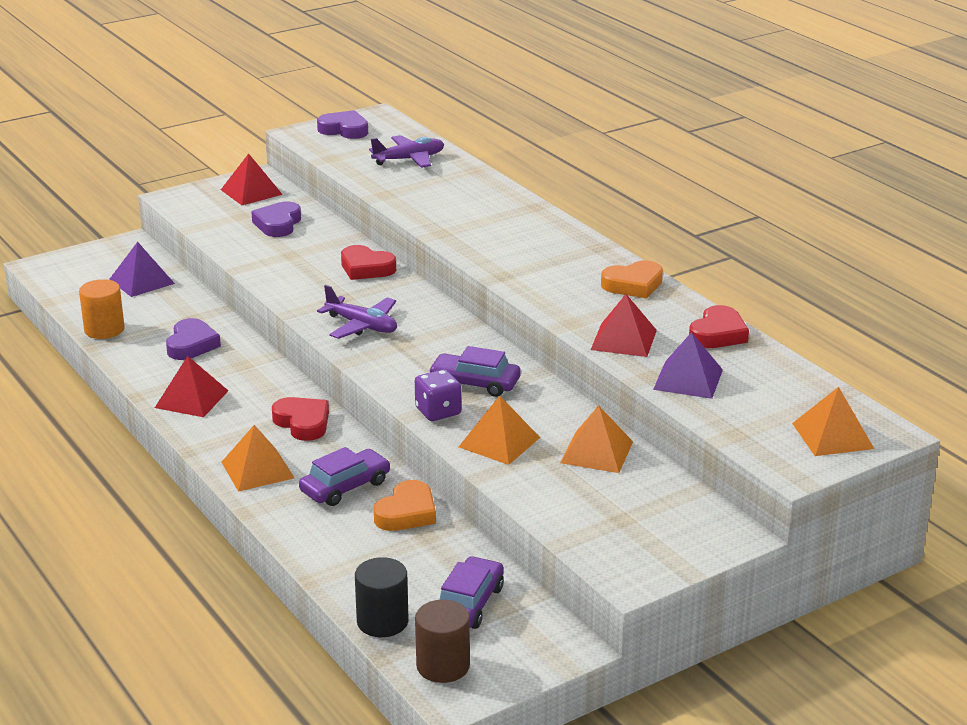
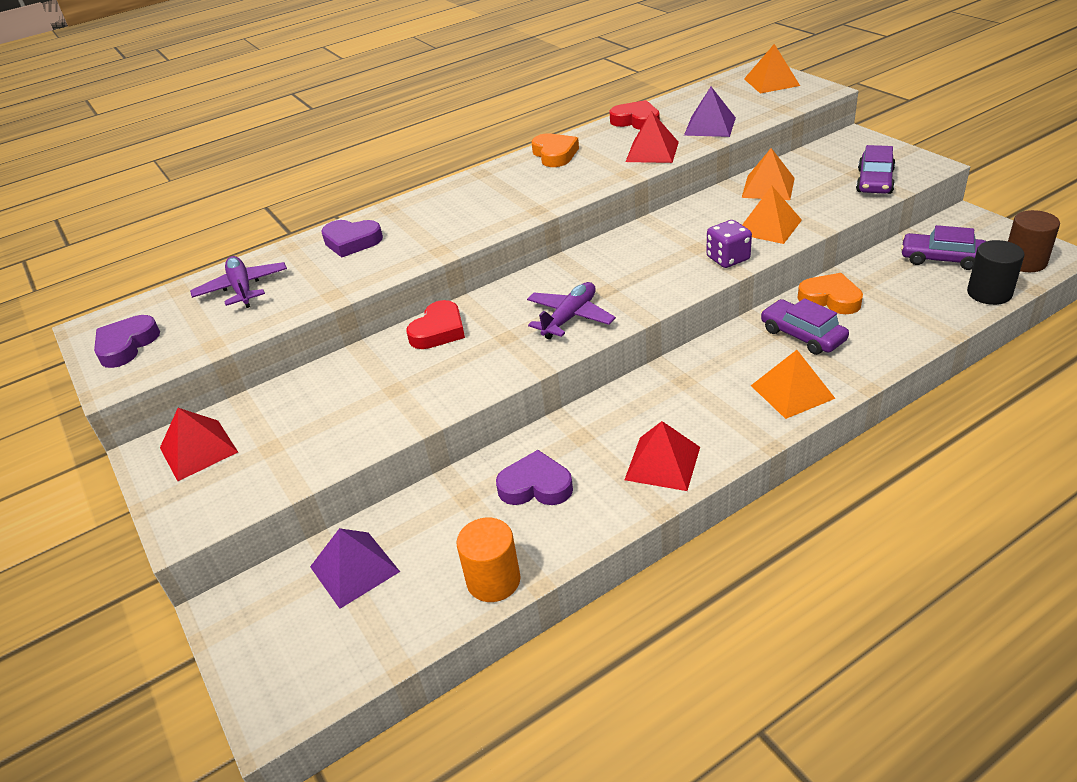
camera: 85 degrees left, 10 degrees up
purple heart [251,202,301,237] -> purple heart moved to [321,220,383,258]
red heart [272,397,329,441] -> none
purple car [428,346,521,397] -> purple car moved to [856,145,895,194]

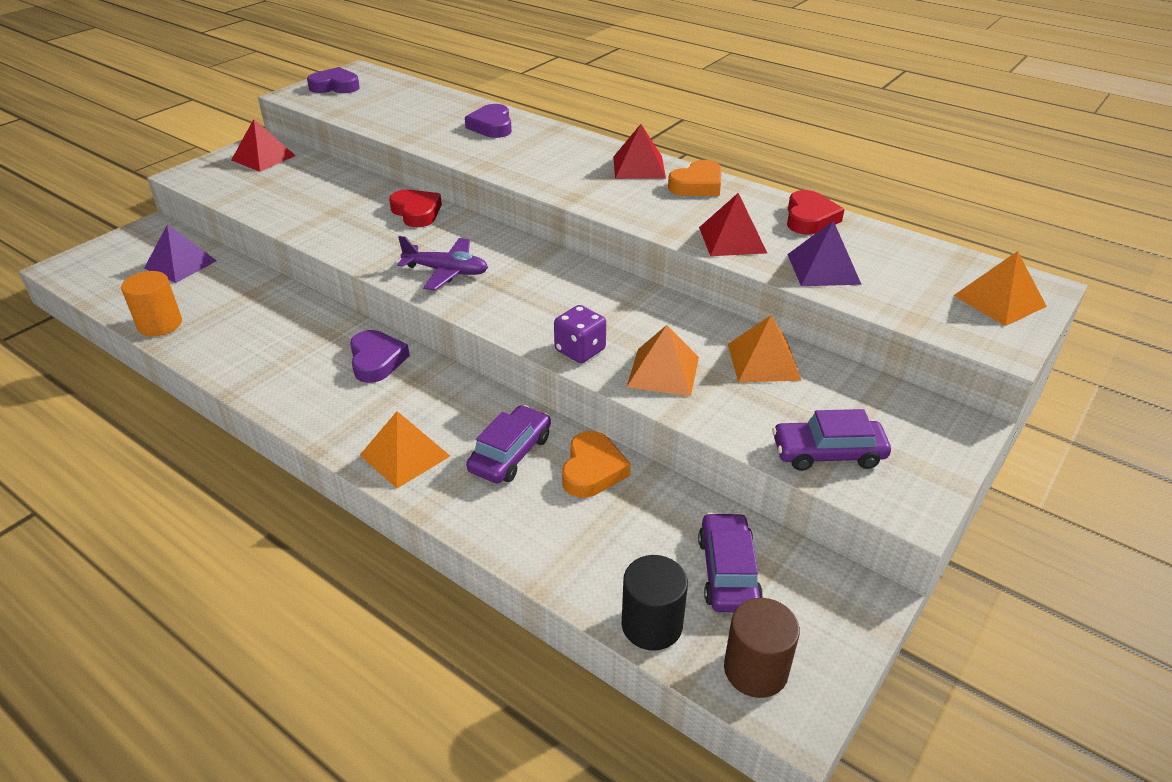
camera: 65 degrees right, 0 degrees up
purple plane [190,256,287,308] -> none
red heart [406,300,465,349] -> red heart turned 135 degrees counterclockwise [389,190,442,227]
purple heart [496,450,573,505] -> purple heart moved to [350,330,410,383]
red pyramid [625,421,700,491] -> red pyramid moved to [613,124,666,179]

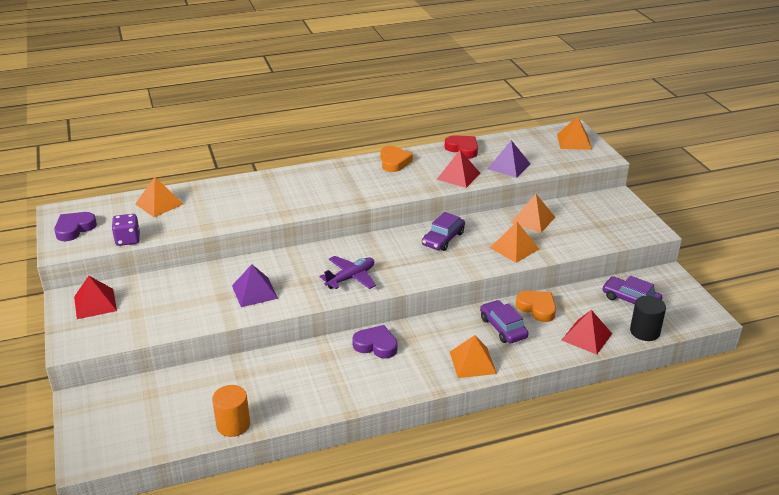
camera: 55 degrees left, 5 degrees down
purple pyramid [144,225,217,283] -> purple pyramid moved to [232,264,278,307]
red heart [389,190,442,227] -> none
purple heart [465,104,512,138] -> none
purple dice [554,305,606,363] -> purple dice moved to [112,214,140,246]
red pyramid [613,124,666,179] -> red pyramid moved to [562,310,612,355]
brown cylinder [724,598,800,698] -> none
purple car [772,409,891,471] -> purple car moved to [422,212,465,251]
none -> orange pyramid [135,177,183,217]

